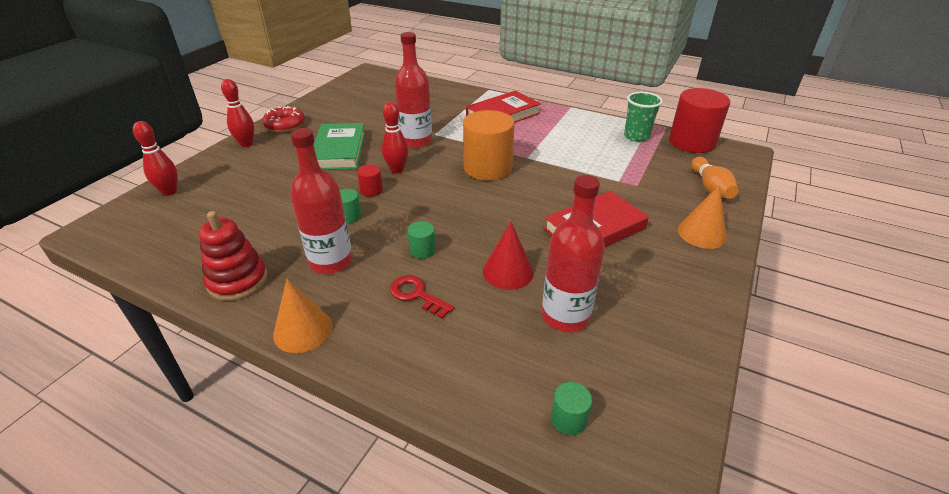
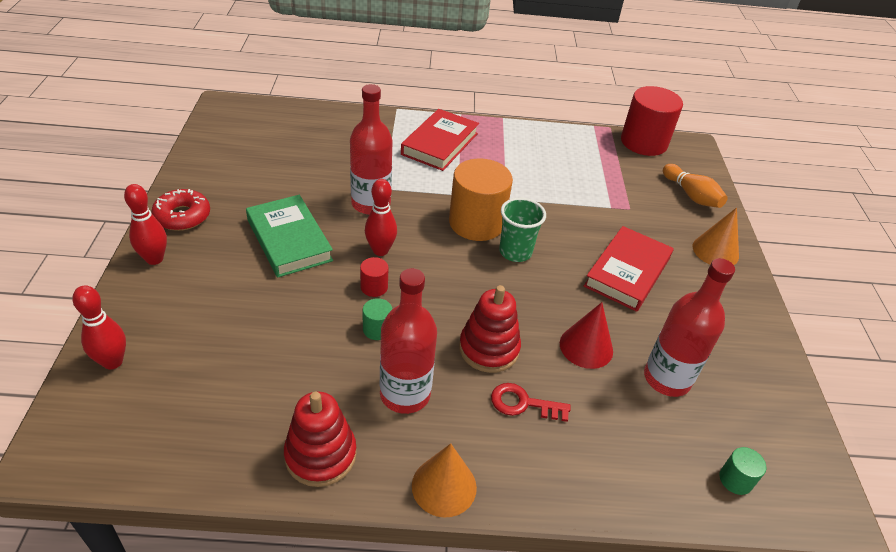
camera: 30 degrees left, 5 degrees up
green cylinder [408,221,436,259] -> red stacking toy [459,285,521,373]
green cup [624,92,663,142] -> green cup moved to [499,198,546,262]

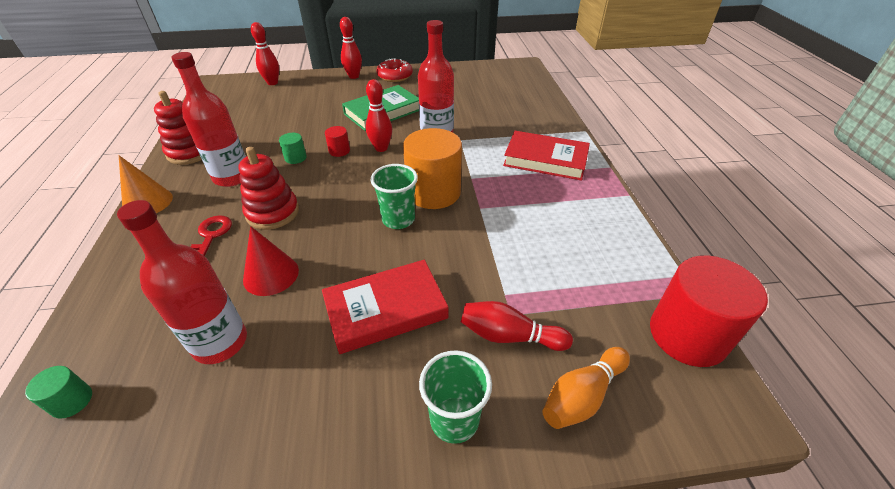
camera: 85 degrees right, 0 degrees up
red book [584,226,673,312] -> red book turned 45 degrees counterclockwise [322,260,448,354]
orange cone [693,207,739,265] -> green cup [419,350,492,444]
none -> red bowling pin [461,301,573,351]

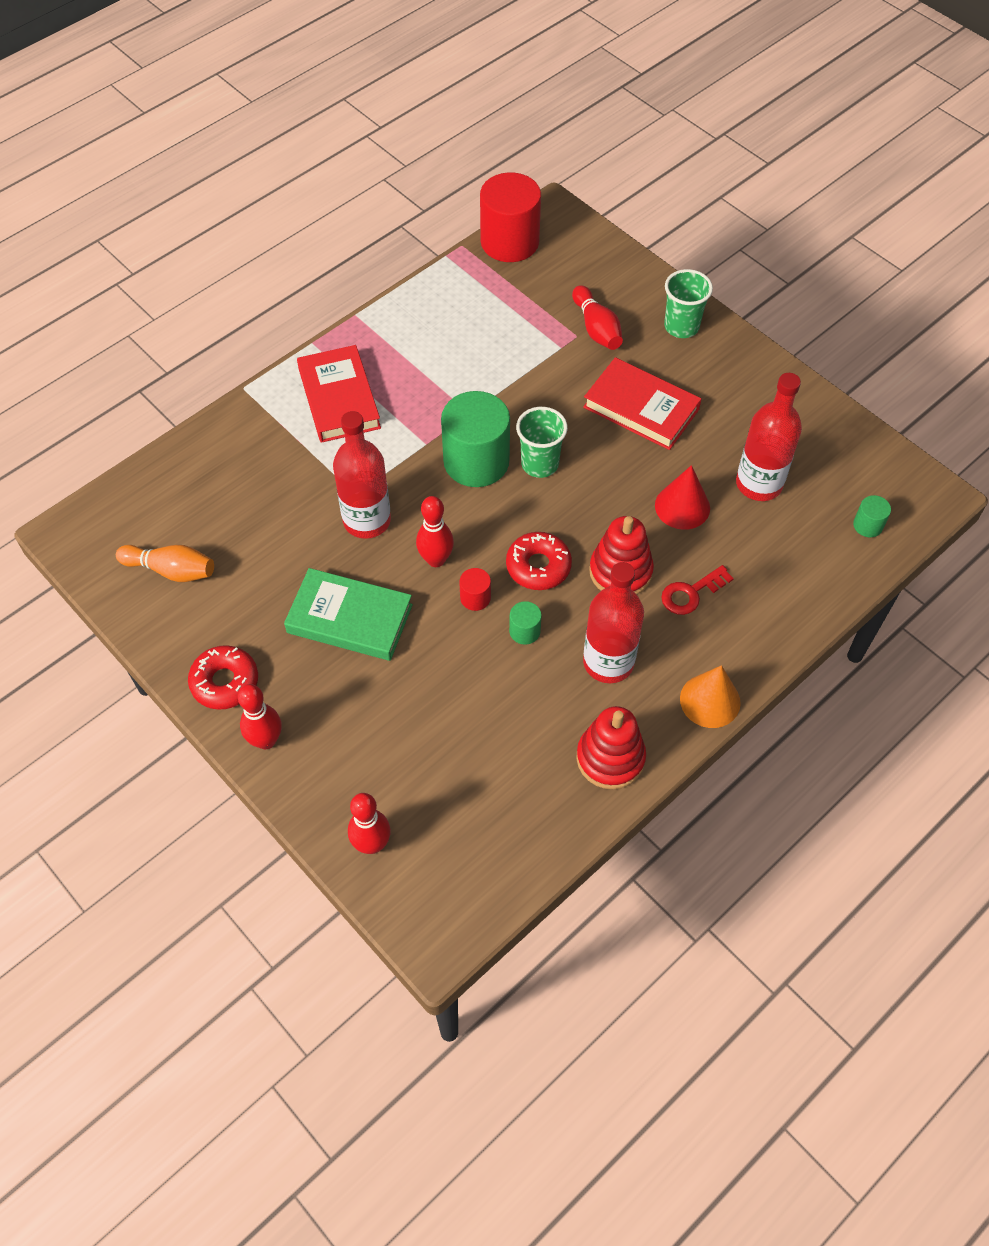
camera: 125 degrees left, 15 degrees up
orange cylinder [403,128,462,209] -> green cylinder [441,391,510,487]
orange bowling pin [543,347,630,429] -> orange bowling pin moved to [116,545,214,582]
none -> red donut [506,532,572,590]

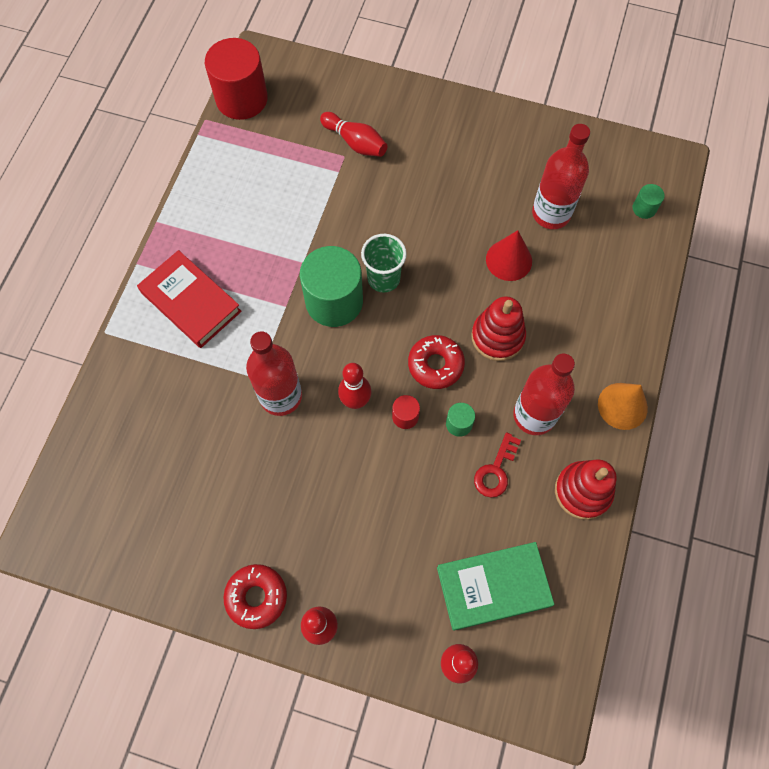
camera: 30 degrees left, 10 degrees up
orange bowling pin [116,545,214,582] -> none
green book [284,568,413,661] -> green book moved to [437,542,554,631]
red book [583,357,701,450] -> none
red key [661,565,734,615] -> red key moved to [474,432,521,498]
green cup [664,269,713,338] -> none

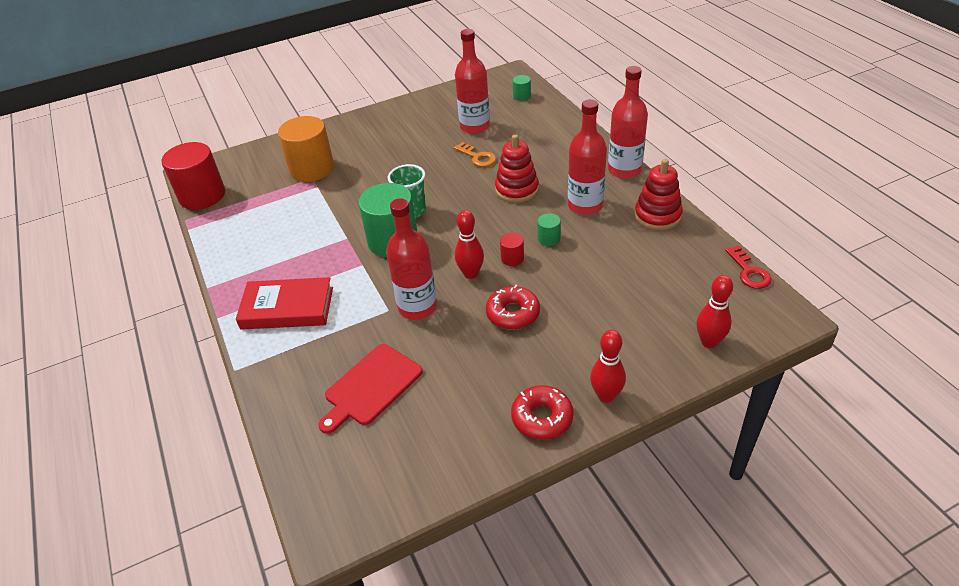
camera: 40 degrees left, 25 degrees down
red bowling pin [320,112,387,157] -> orange cylinder [278,116,334,182]
red donut [408,335,465,389] -> red donut moved to [486,285,540,330]
green book [437,542,554,631] -> none
red key [474,432,521,498] -> red key moved to [725,246,772,289]
red cone [486,230,532,281] -> orange key [454,142,496,167]
orange cone [598,383,648,430] -> red bottle [608,66,648,179]
none -> red cutting board [318,344,423,434]

